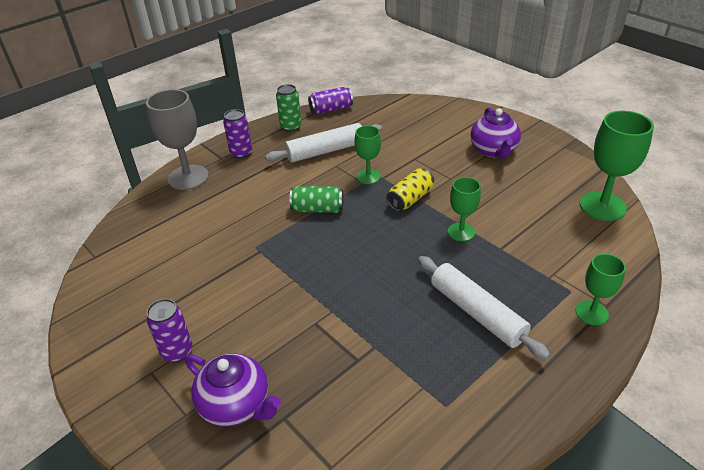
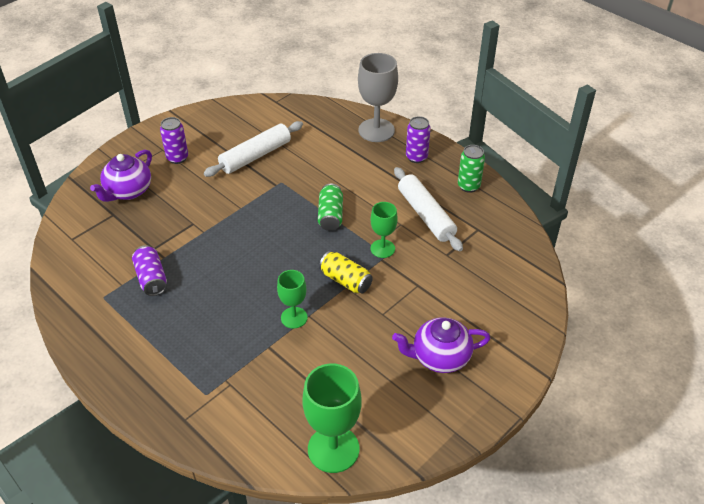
camera: 85 degrees right, 5 degrees up
purple can [308,87,353,114] -> purple can moved to [132,245,167,296]
white rolling pin [418,256,550,360] -> white rolling pin moved to [204,121,303,177]
green goblet [576,254,626,325] -> none

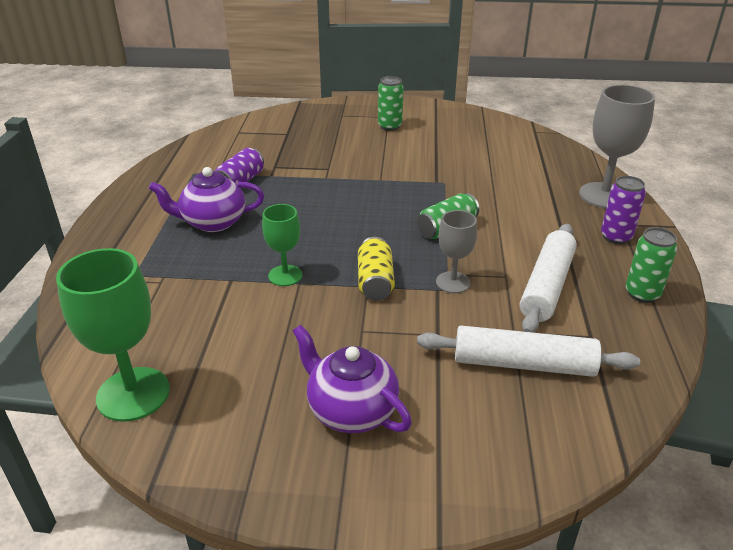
camera: 50 degrees right, 10 degrees down
purple teapot [90,150,152,202] -> purple teapot moved to [149,167,264,232]
purple can [160,117,188,164] -> green can [378,76,403,131]
white rolling pin [204,121,303,177] -> white rolling pin moved to [417,326,640,377]
green goblet [370,202,398,258] -> grey goblet [436,210,477,293]

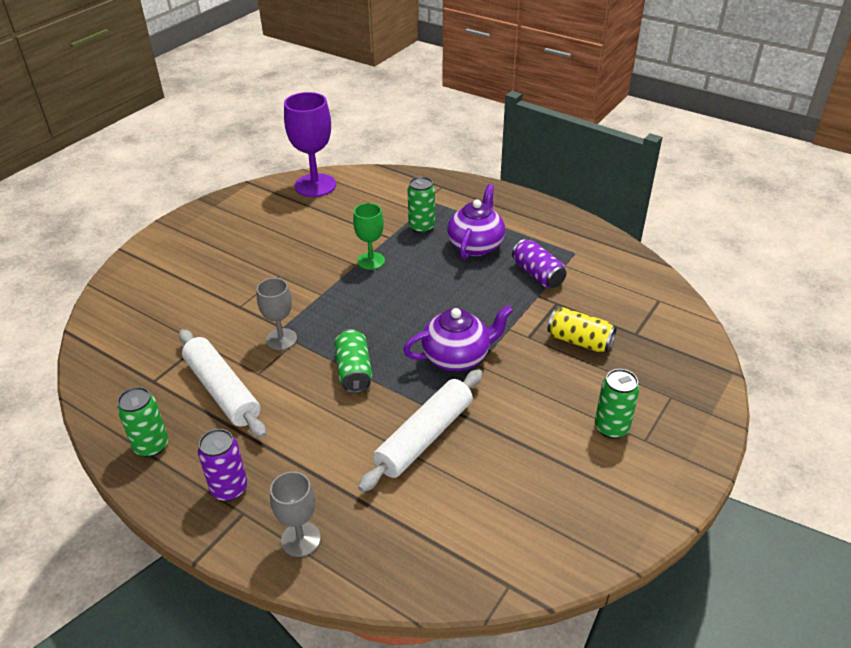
camera: 120 degrees right, 5 degrees up
green goblet [56,248,170,422] -> purple goblet [284,92,336,197]
purple teapot [293,325,412,433] -> purple teapot moved to [403,305,513,371]
yellow can [358,237,395,301] -> yellow can moved to [547,307,617,352]
white rolling pin [417,326,640,377] -> white rolling pin moved to [358,369,483,492]
grey goblet [579,85,655,208] -> grey goblet [270,471,321,557], size x0.59
none -> green can [408,177,435,234]

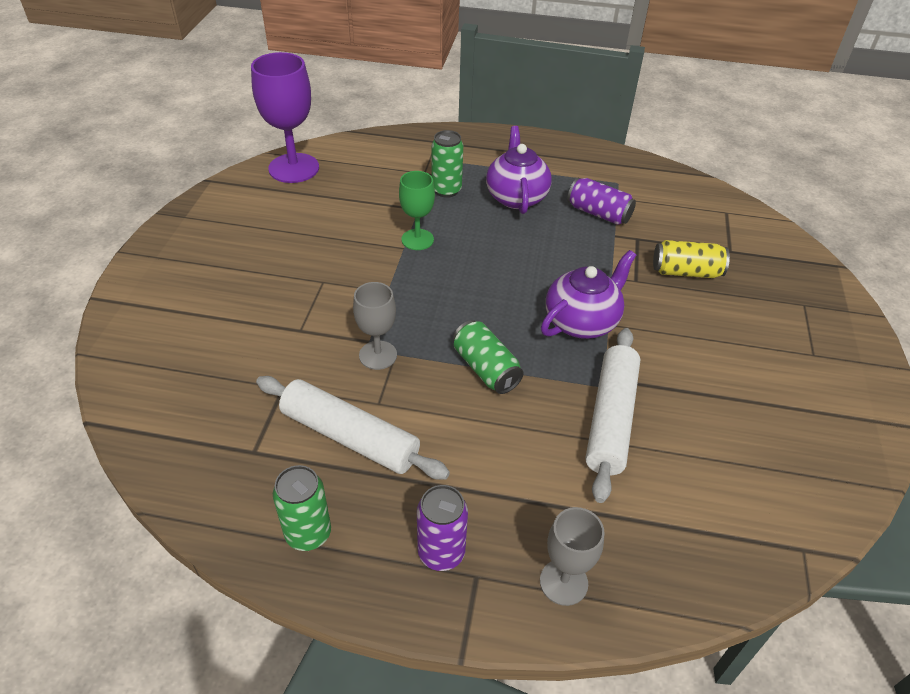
camera: 25 degrees left, 5 degrees up
green can [595,369,639,439] -> none

